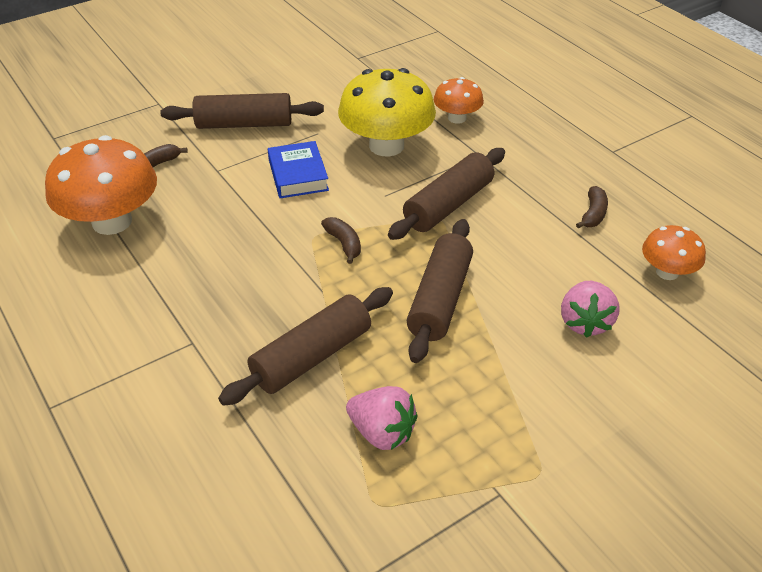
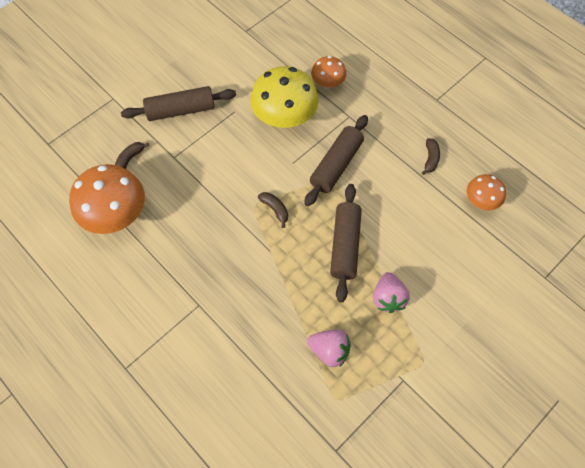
camera: 10 degrees left, 20 degrees up
brown rolling pin [218,287,393,406] -> none
blue book [268,141,329,198] -> none
pink strawberry [561,281,619,338] -> pink strawberry moved to [373,272,410,313]

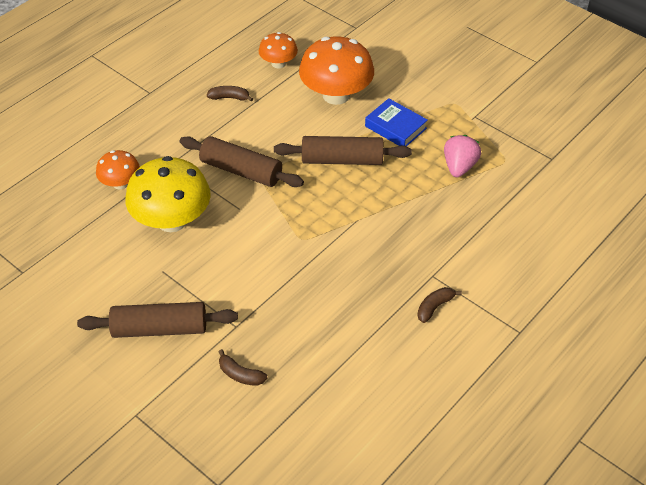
camera: 95 degrees left, 15 degrees down
orange mushroom [69,164,145,234] -> orange mushroom moved to [299,36,374,105]
brown rolling pin [121,86,236,121] -> brown rolling pin turned 75 degrees counterclockwise [77,302,238,338]
brown banana [258,192,288,228] -> brown banana moved to [417,287,462,323]
pink strawberry [373,272,410,313] -> blue book [365,98,428,146]

